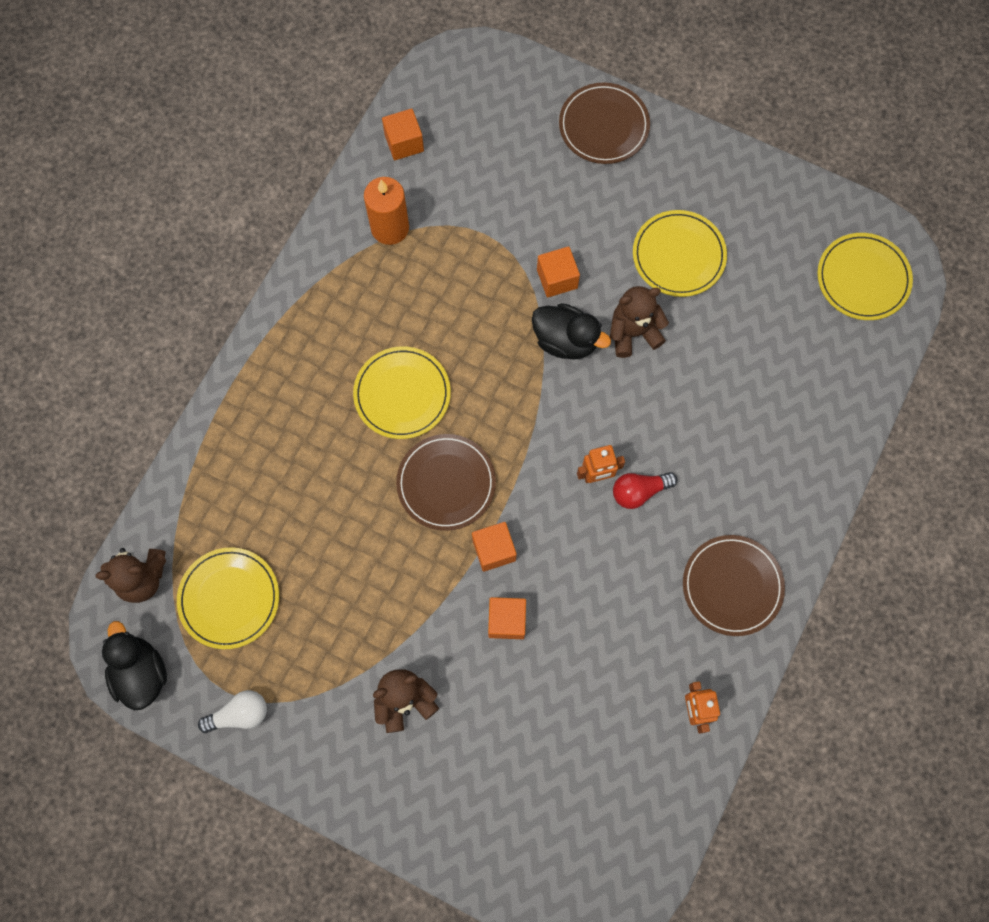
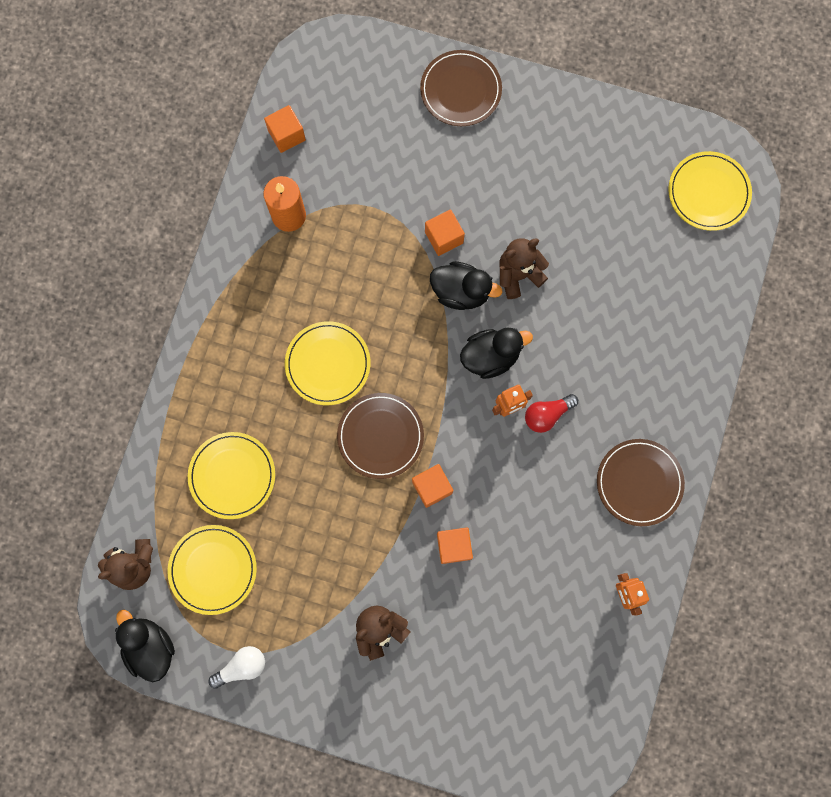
camera: 10 degrees left, 5 degrees up
yellow plate [633,210,727,297] -> yellow plate moved to [188,432,275,519]
none -> black duck [460,328,533,379]

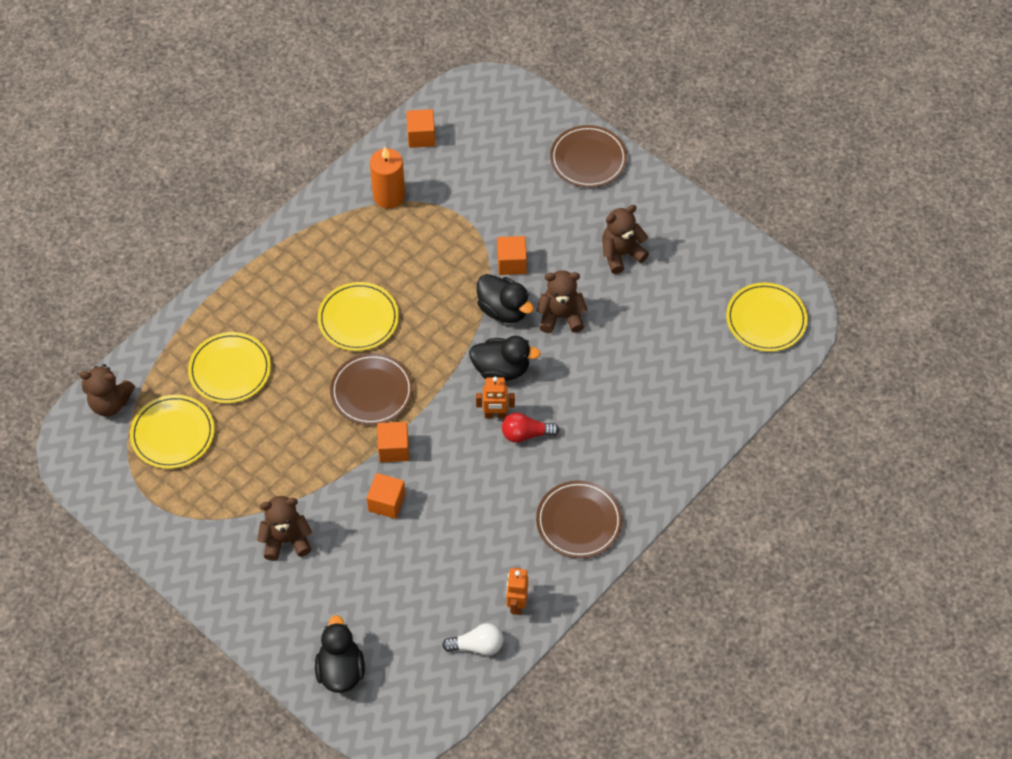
camera: 25 degrees right, 20 degrees down
black duck [115,610,175,682] -> black duck moved to [315,615,365,693]
white light bulb [208,646,265,689] -> white light bulb moved to [442,623,503,656]
none -> brown teddy bear [602,205,649,274]

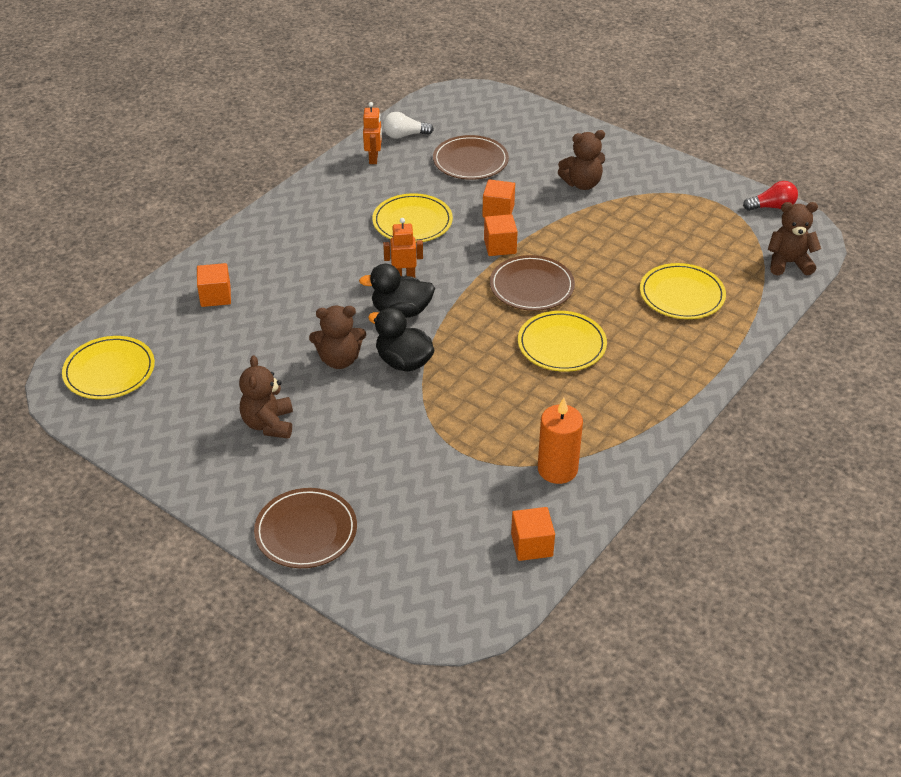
camera: 175 degrees right, 15 degrees down
yellow plate [130,395,214,469] -> yellow plate moved to [372,193,453,242]
black duck [315,615,365,693] -> none
orange cube [497,236,527,275] -> orange cube moved to [197,263,231,307]
red light bulb [502,413,559,443] -> red light bulb moved to [743,181,798,211]
brown plate [536,480,623,558] -> brown plate moved to [433,135,509,180]
brown teddy bear [602,205,649,274] -> brown teddy bear turned 120 degrees clockwise [239,355,293,439]

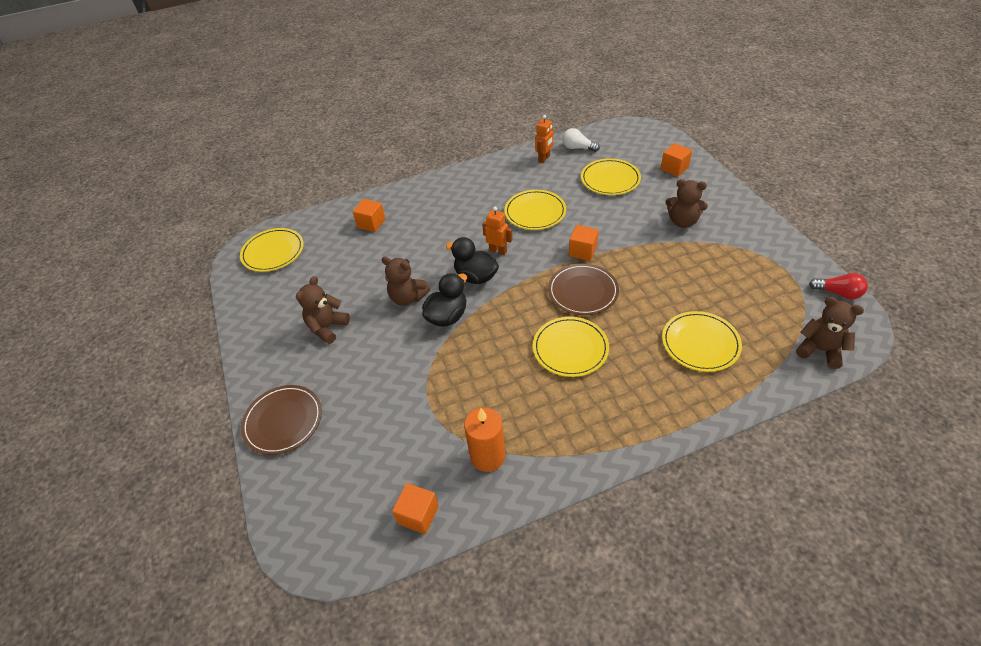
camera: 35 degrees right, 5 degrees up
black duck [368,308,435,372] -> black duck turned 60 degrees clockwise [422,273,467,327]
brown plate [433,135,509,180] -> yellow plate [581,159,641,195]
orange cube [482,179,515,218] -> orange cube moved to [661,143,692,177]

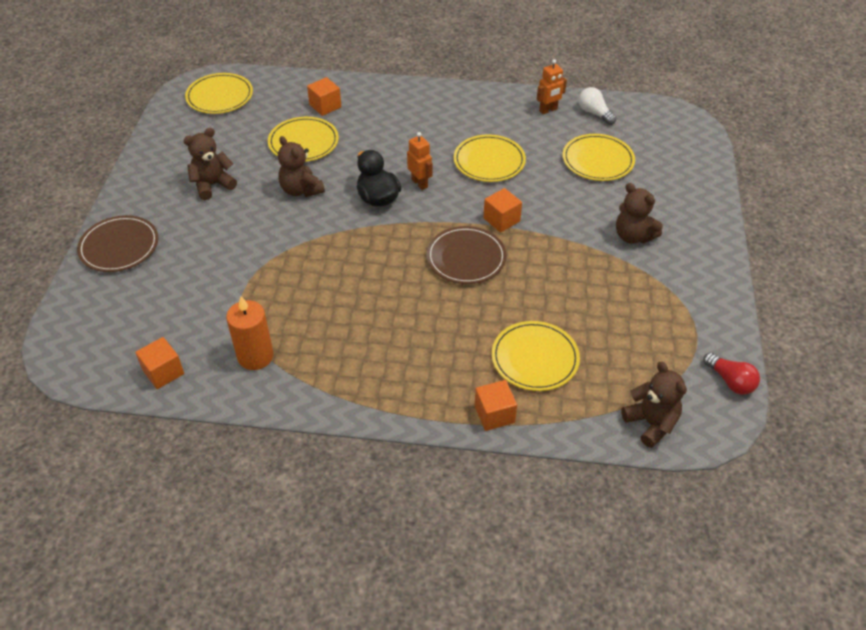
camera: 25 degrees right, 0 degrees up
black duck [422,273,467,327] -> none
yellow plate [533,317,609,377] -> yellow plate moved to [268,117,339,162]
orange cube [661,143,692,177] -> orange cube moved to [475,380,517,431]

